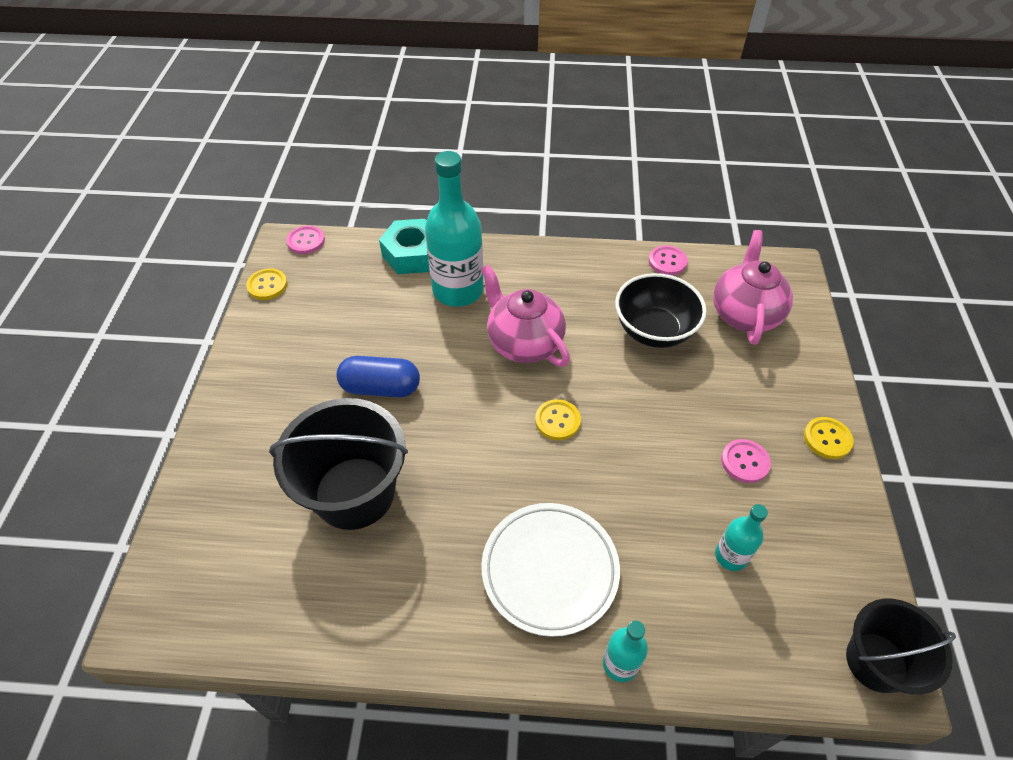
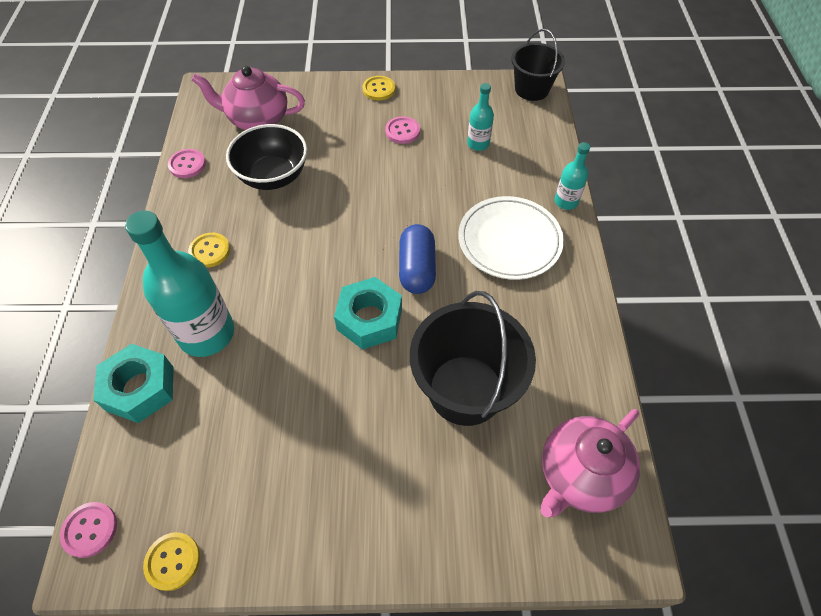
camera: 95 degrees left, 5 degrees up
blue capsule [336,356,420,397] -> blue capsule moved to [399,224,436,294]
pink teapot [481,264,570,367] -> pink teapot moved to [540,409,640,517]
yellow button [535,399,581,440] -> yellow button moved to [188,233,230,267]
none -> turquoise nut [334,277,402,350]

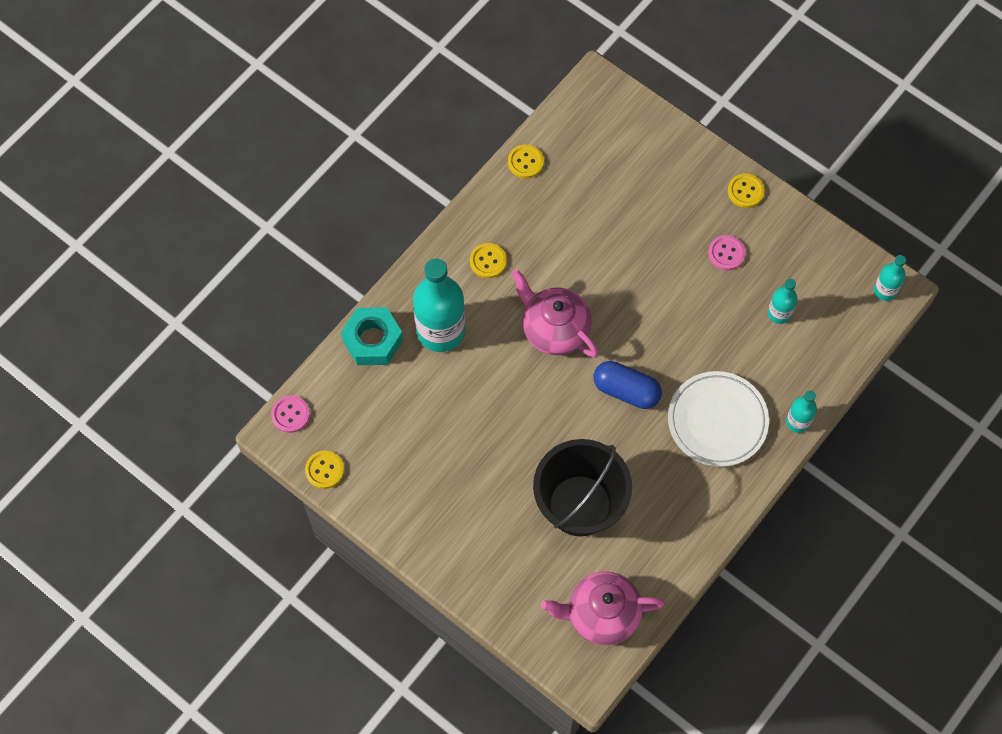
camera: 40 degrees right, 10 degrees up
pink button [168,149,206,178] -> yellow button [508,144,544,178]
pink teapot [192,66,305,130] -> pink teapot moved to [512,270,599,358]
black bowl [226,124,307,190] -> none
turquoise nut [334,277,402,350] -> none
blue capsule [399,224,436,294] -> blue capsule turned 75 degrees clockwise [593,361,662,409]
black bucket [511,29,565,101] -> turquoise bottle [874,255,906,301]

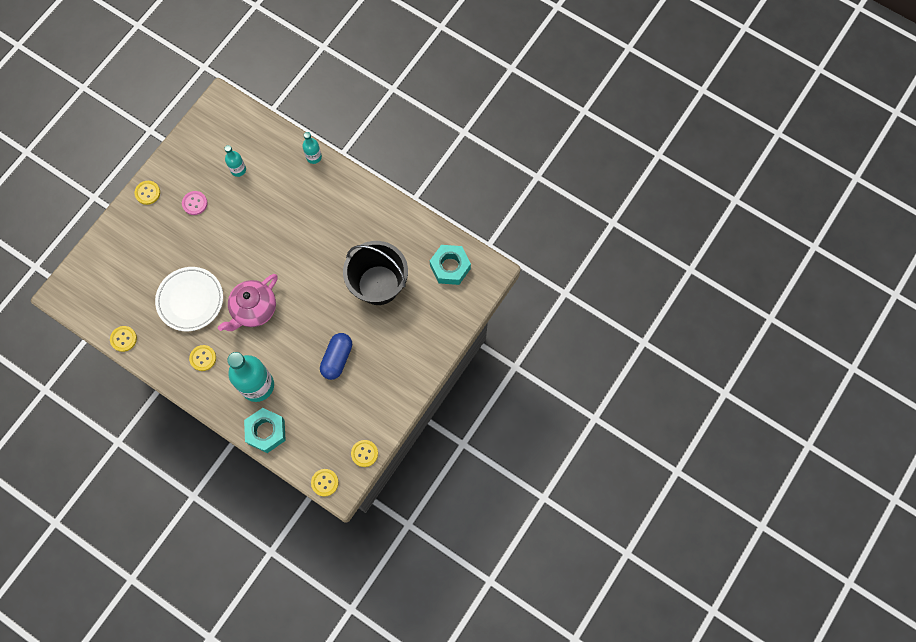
camera: 95 degrees left, 5 degrees up
pink button [271,395,310,433] -> yellow button [311,469,339,496]
pink teapot [541,571,665,645] -> turquoise nut [430,245,471,285]
blue capsule [593,361,662,409] -> blue capsule moved to [320,333,352,380]
white plate [668,371,769,467] -> white plate moved to [155,267,223,331]
turquoise bottle [874,255,906,301] -> none

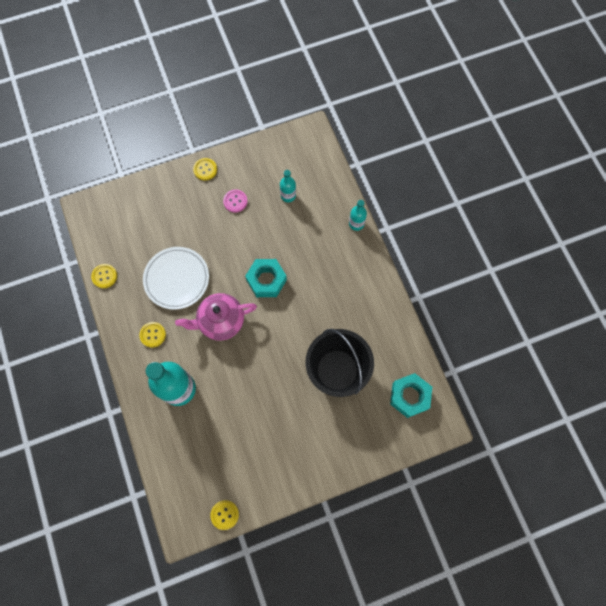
camera: 35 degrees right, 0 degrees up
turquoise nut [244,408,286,453] -> turquoise nut moved to [245,259,287,297]
yellow button [311,469,339,496] -> none
blue capsule [320,333,352,380] -> none

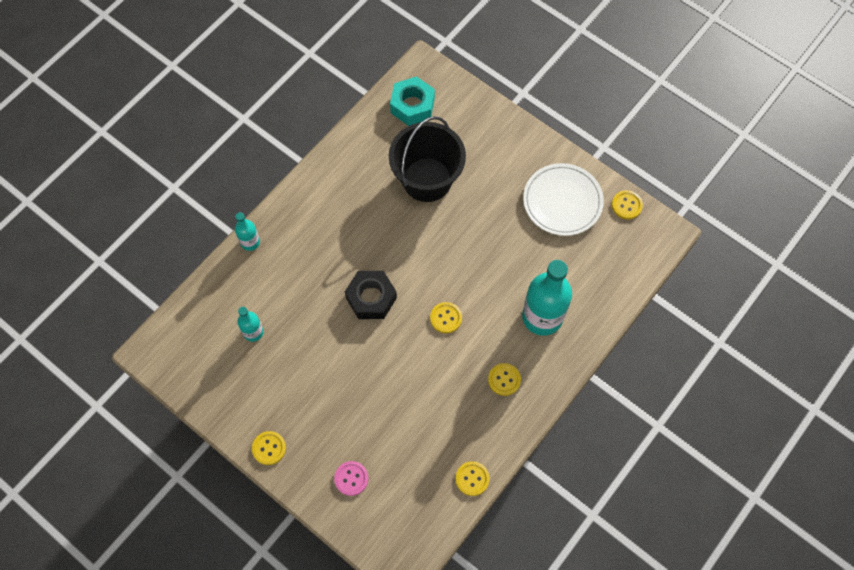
camera: 120 degrees left, 5 degrees down
white plate [143,247,209,310] -> white plate moved to [523,163,604,236]
pink teapot [175,293,257,341] -> yellow button [430,302,462,333]
pink button [223,189,248,213] -> pink button moved to [334,461,368,496]
turquoise nut [245,259,287,297] -> black nut [345,271,397,319]

